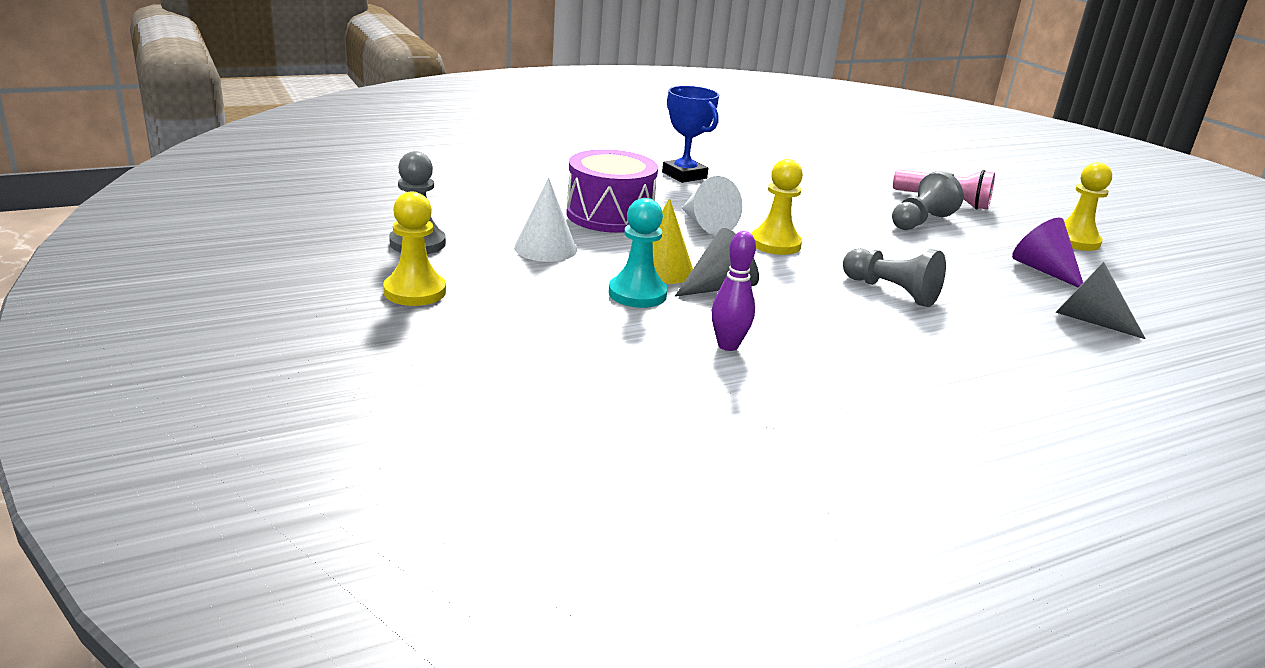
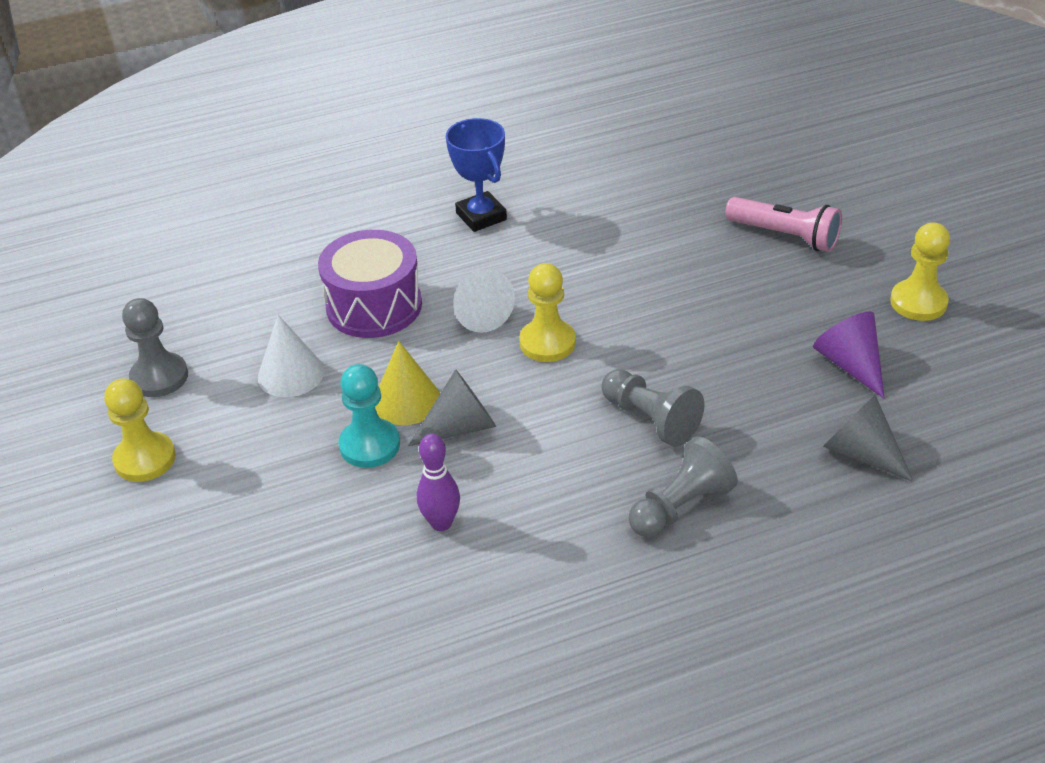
camera: 10 degrees right, 15 degrees up
grey pawn [892,171,964,230] -> grey pawn moved to [629,436,738,537]

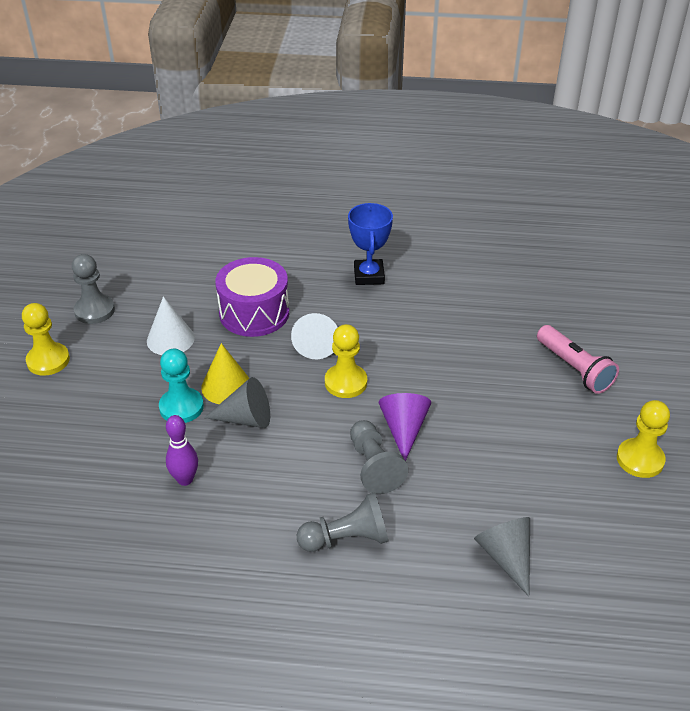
camera: 25 degrees right, 0 degrees up
purple cone [813,311,885,399] -> purple cone moved to [379,393,431,461]

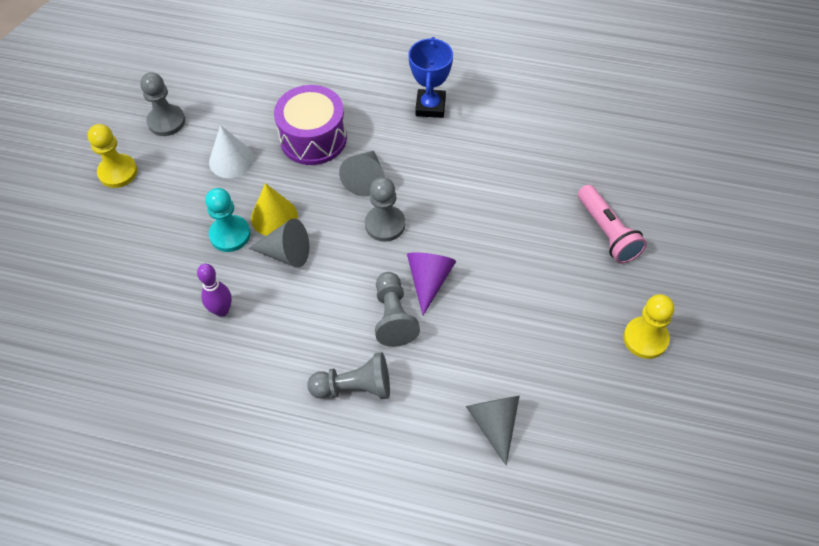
camera: 10 degrees right, 15 degrees up
white cone [291,313,338,359] -> grey cone [339,151,385,196]
yellow pawn [325,324,367,398] -> grey pawn [365,177,405,242]

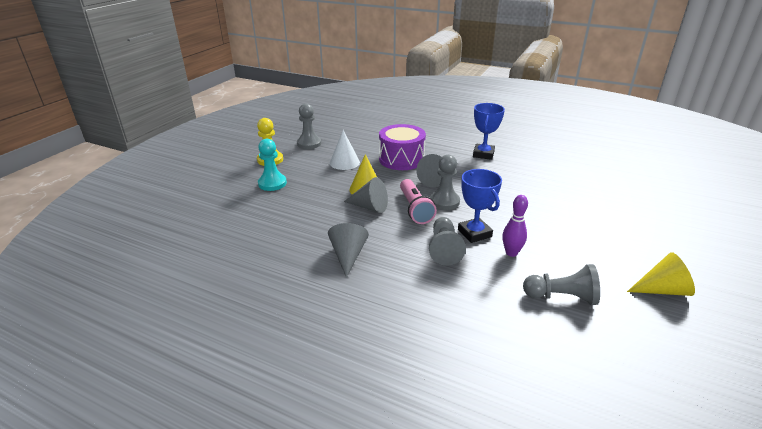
camera: 10 degrees right, 25 degrees down
purple bowling pin [197,264,232,317] -> purple bowling pin moved to [502,195,528,257]
turquoise pawn [205,188,251,252] -> turquoise pawn moved to [258,139,287,191]
grey pawn [307,352,390,399] -> grey pawn moved to [523,264,600,305]
purple cone [407,252,456,315] -> blue trophy [458,169,502,243]
grey cone [466,396,520,466] -> grey cone moved to [328,223,369,278]
pink flashlight [578,185,647,264] -> pink flashlight moved to [400,179,437,224]
yellow pawn [624,294,674,359] -> yellow cone [627,252,695,296]

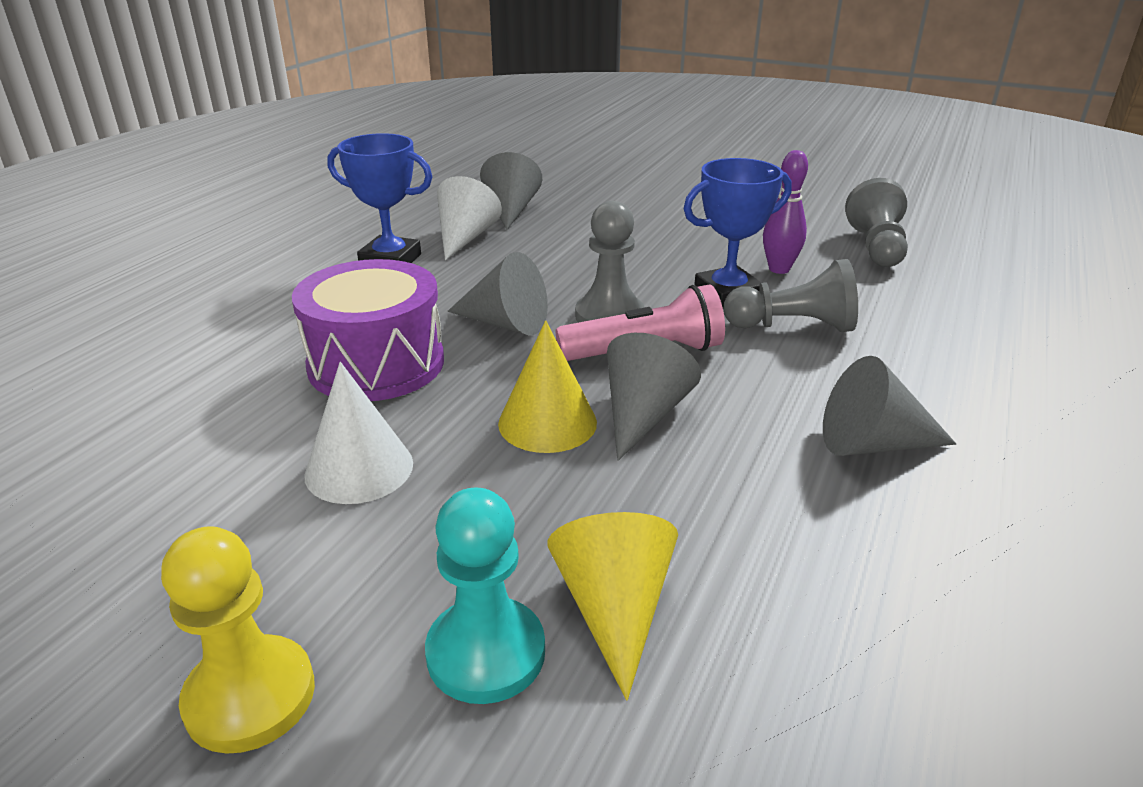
camera: 90 degrees left, 0 degrees up
grey pawn [297,103,321,149] -> none
yellow cone [627,252,695,296] -> yellow cone moved to [548,512,678,701]
none -> white cone [437,176,502,260]
none -> grey cone [480,152,542,230]

